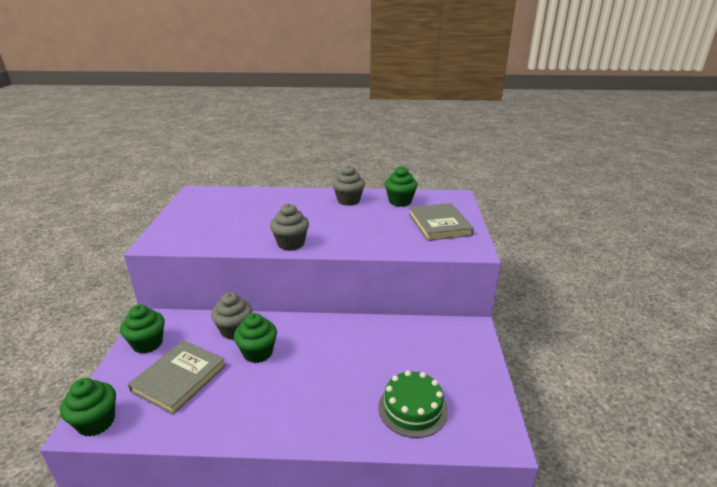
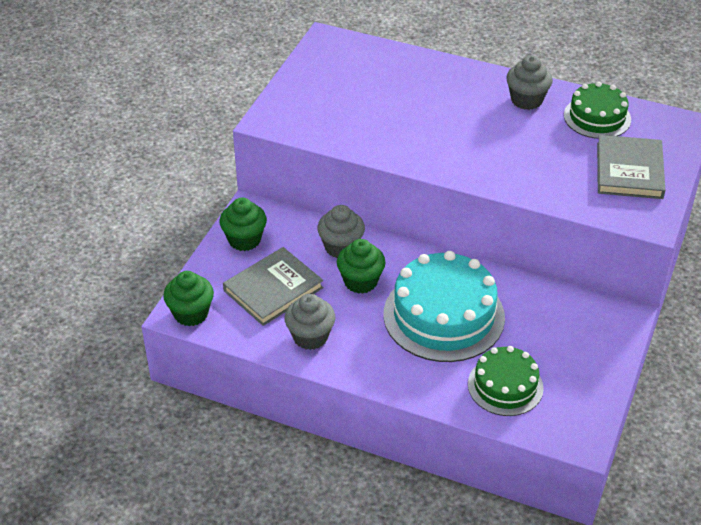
camera: 20 degrees right, 15 degrees up
grey cupcake [270,203,309,251] -> grey cupcake moved to [284,294,335,350]
green cupcake [385,166,418,207] -> green cake [564,82,631,139]
none -> turquoise cake [383,251,505,362]

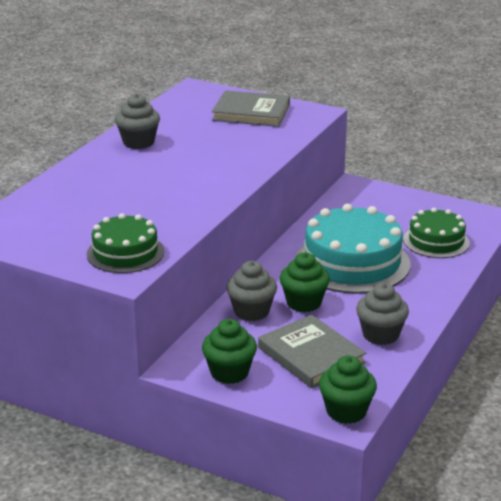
camera: 85 degrees left, 15 degrees down
green cake [564,82,631,139] -> green cake moved to [87,213,164,273]

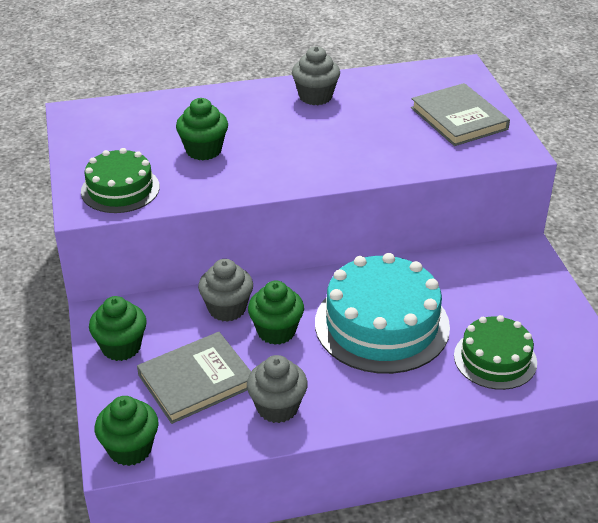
camera: 50 degrees right, 10 degrees up
grey book [258,315,366,388] -> grey book turned 45 degrees clockwise [137,332,251,424]
none -> green cupcake [176,98,228,160]

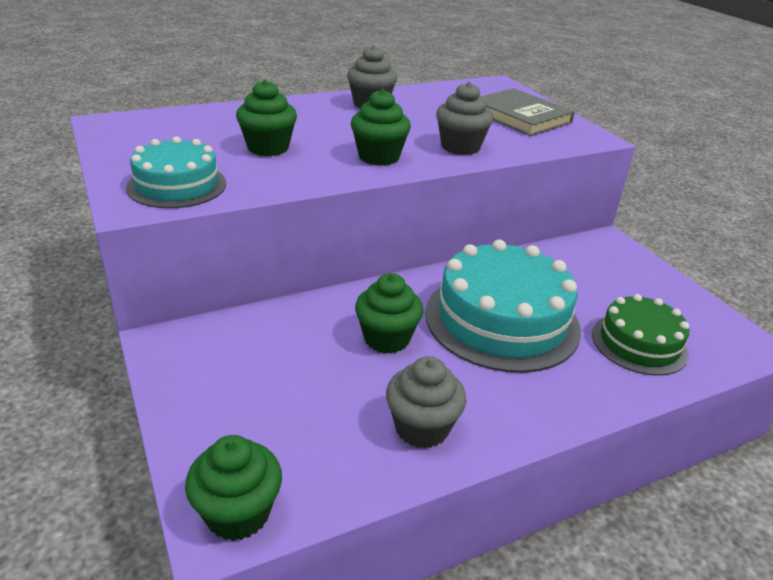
camera: 15 degrees left, 5 degrees down
green cake [81,148,160,213] -> turquoise cake [126,136,226,208]
green cupcake [89,296,147,361] -> green cupcake moved to [351,89,411,166]
grey book [137,332,251,424] -> none
grey cupcake [198,259,253,322] -> grey cupcake moved to [436,82,494,155]

